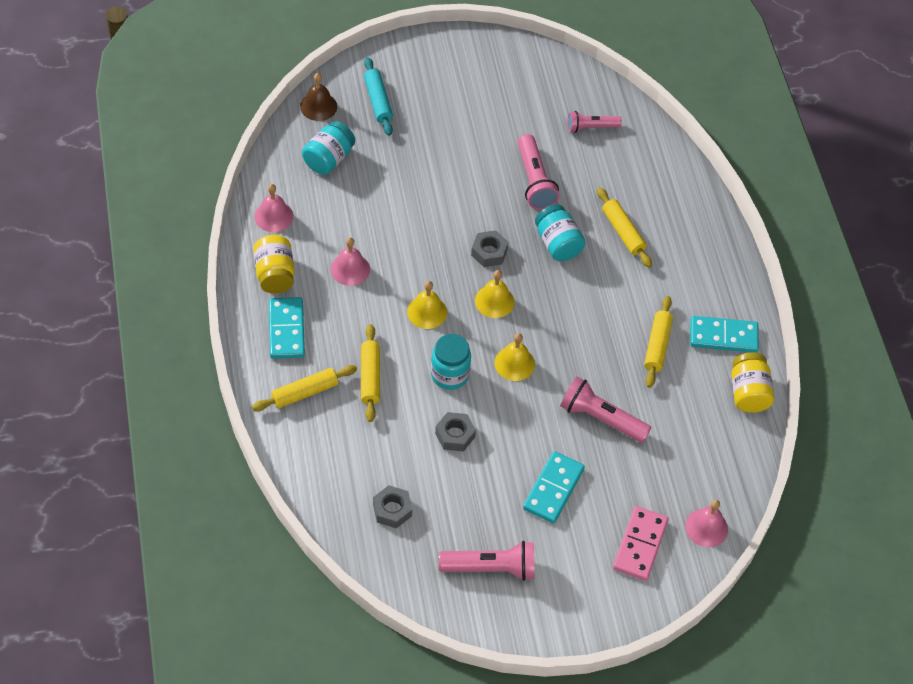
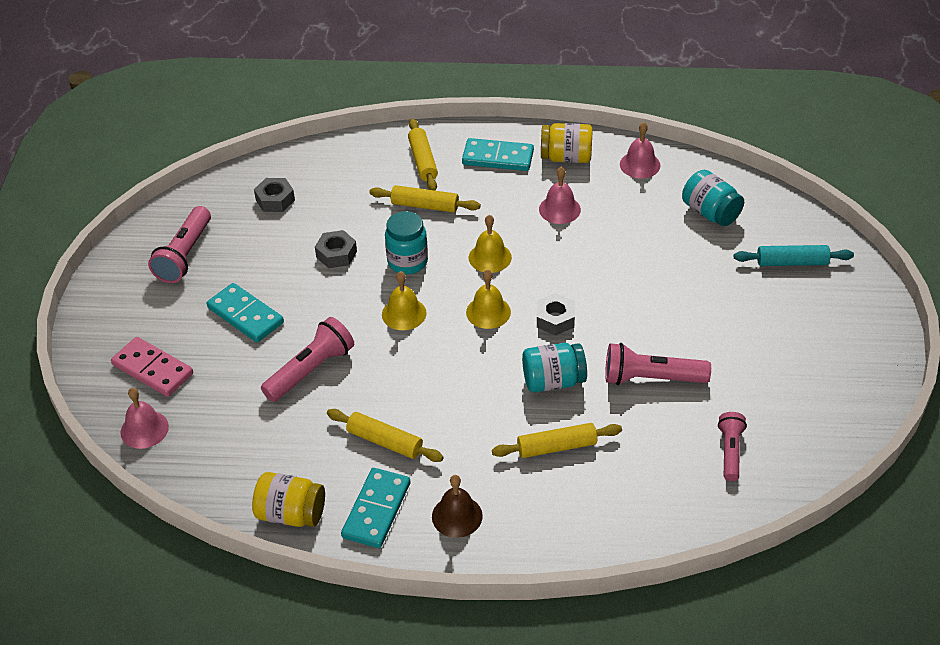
camera: 110 degrees right, 10 degrees down
brown bell [300,73,337,121] -> brown bell moved to [432,475,483,538]

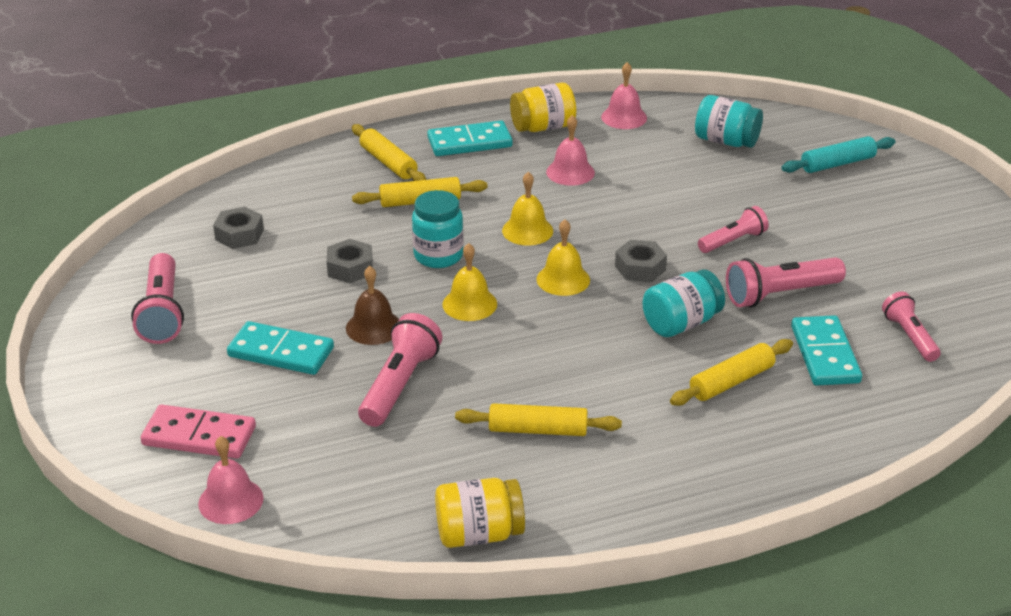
camera: 25 degrees left, 10 degrees down
turquoise domino [341,468,410,548] -> turquoise domino moved to [791,315,862,385]
brown bell [432,475,483,538] -> brown bell moved to [346,266,399,345]
none -> pink flashlight [698,206,769,253]

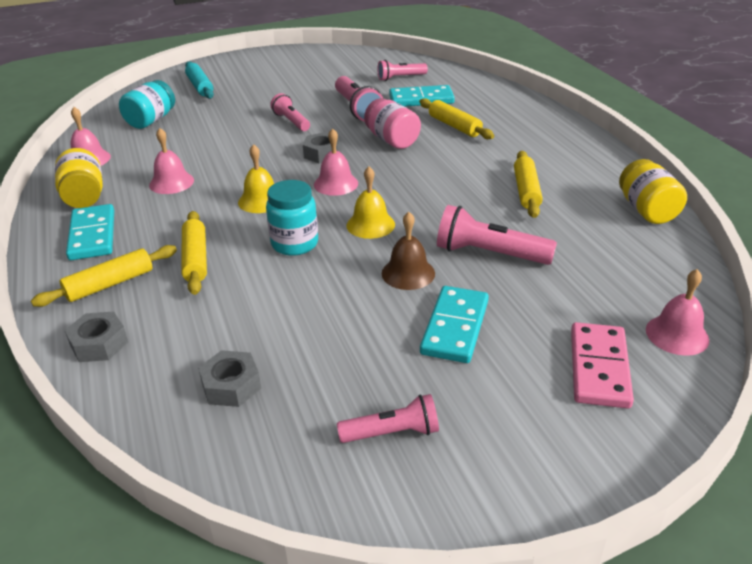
camera: 90 degrees left, 0 degrees up
pink flashlight [131,253,184,344] -> pink flashlight [337,394,439,443], size x0.65
grey nut [327,239,373,283] -> grey nut moved to [65,311,128,362]
yellow bell [536,219,590,296] -> pink bell [314,128,358,196]
turquoise jar [642,270,725,337] -> pink jar [364,98,421,149]

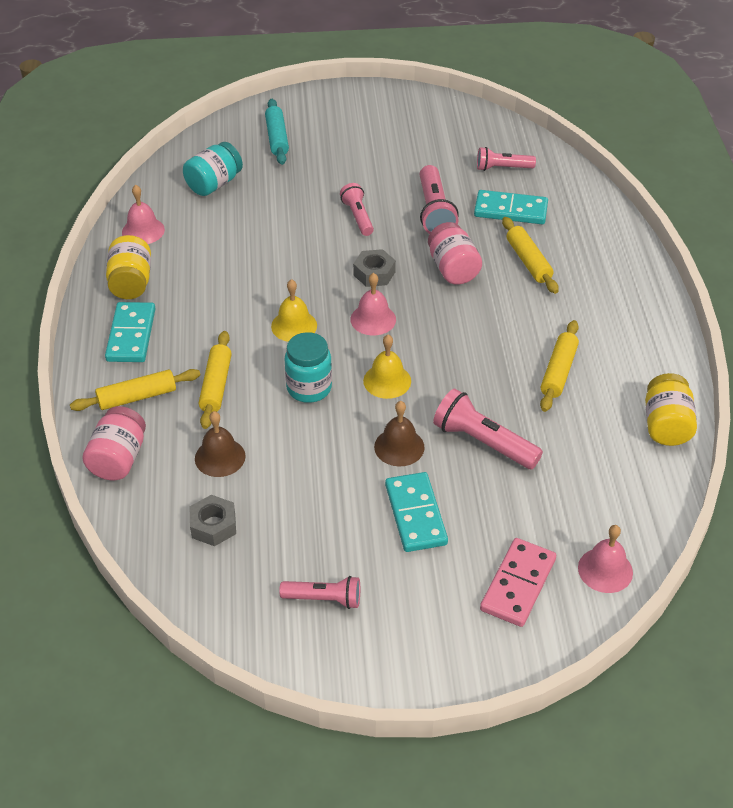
camera: 15 degrees right, 10 degrees up
grey nut [65,311,128,362] -> pink jar [82,406,146,480]
pink bell [149,128,194,194] -> none
turquoise domino [420,286,489,363] -> turquoise domino turned 45 degrees counterclockwise [385,472,448,552]
none -> brown bell [195,411,245,477]

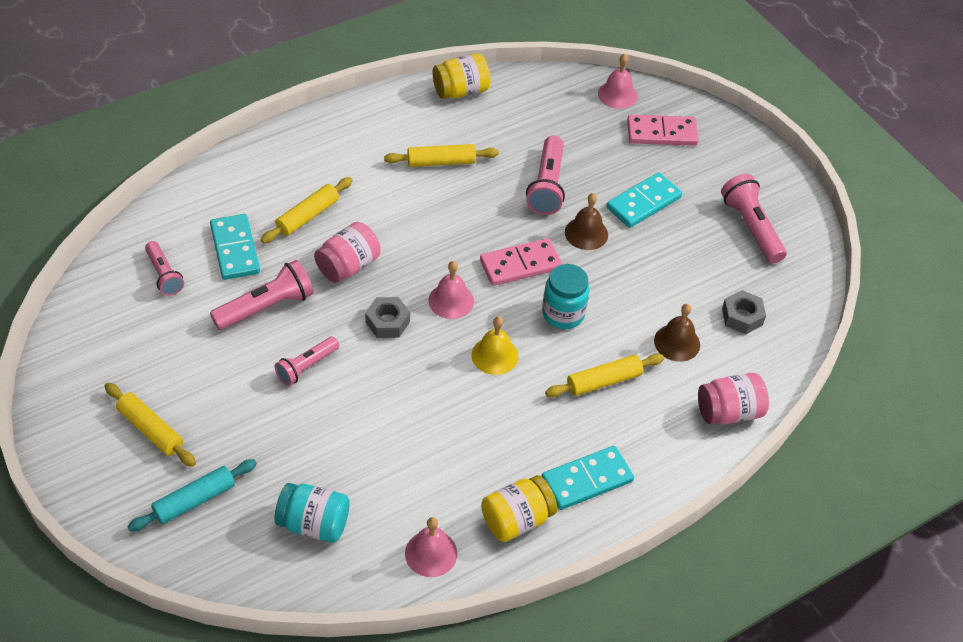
camera: 120 degrees left, 5 degrees up
yellow rolling pin [70,369,200,411] -> yellow rolling pin moved to [105,383,196,467]
pink flashlight [279,576,360,609] -> pink flashlight [721,174,787,264], size x1.54
yellow bell [363,335,411,399] -> pink domino [480,238,562,286]

